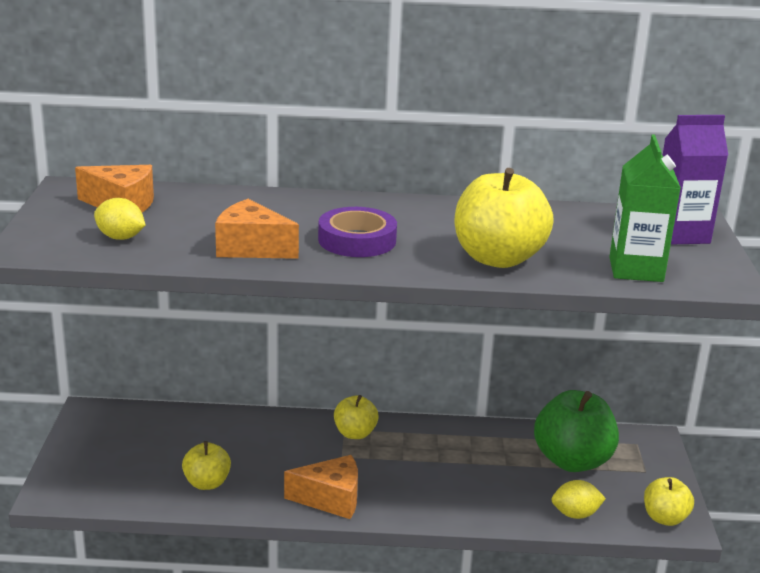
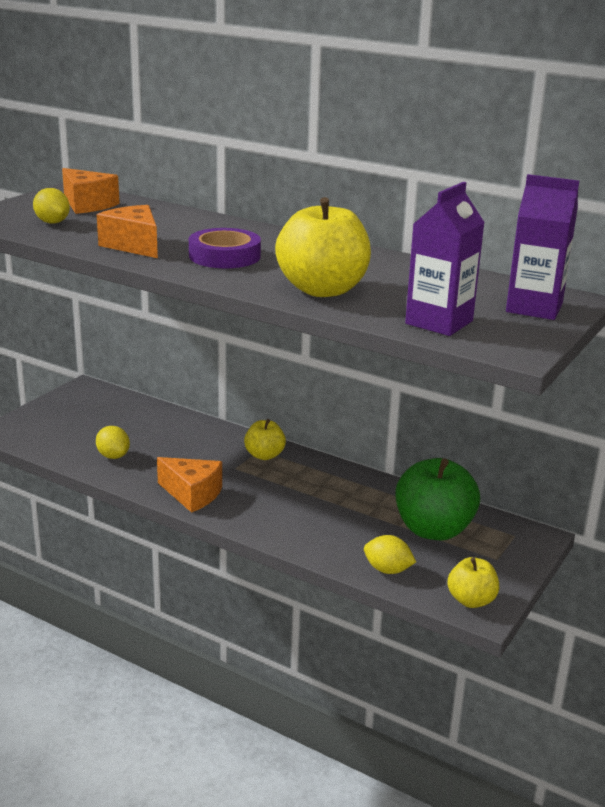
camera: 30 degrees right, 0 degrees up
yellow apple [182,441,231,490] -> yellow lemon [96,426,130,459]
green carton [609,134,681,282] -> purple carton [405,182,485,336]

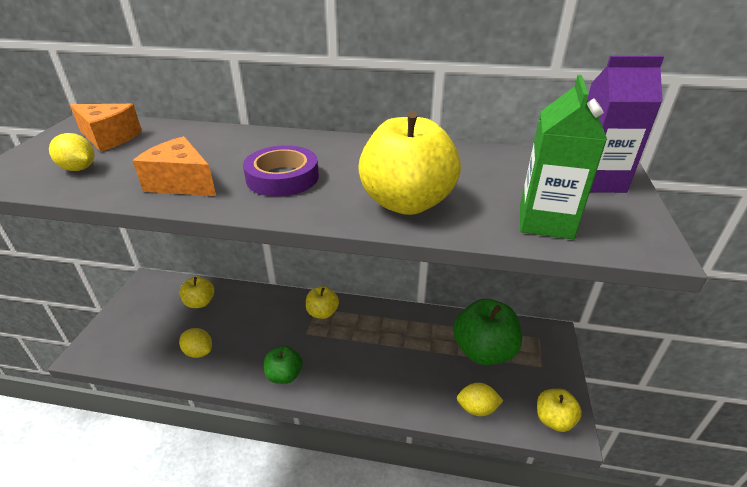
camera: 20 degrees left, 10 degrees up
orange cheese [157,457,222,513] -> green apple [264,345,303,384]
purple carton [405,182,485,336] -> green carton [520,75,607,239]
none -> yellow apple [180,277,214,308]

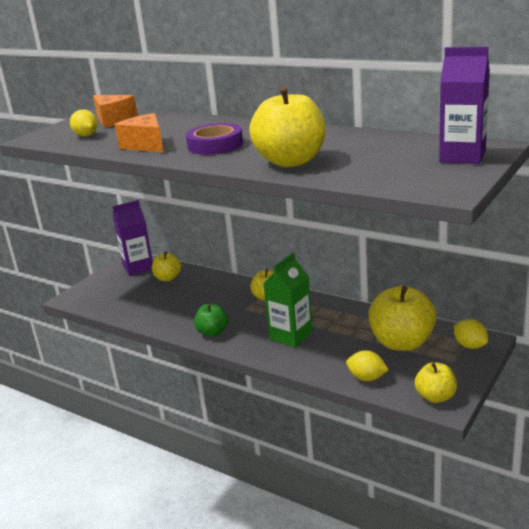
camera: 25 degrees right, 10 degrees down
yellow lemon [179,328,212,358] -> yellow lemon moved to [454,319,488,349]
green apple [453,299,522,365] -> yellow apple [368,286,437,351]
green carton [520,75,607,239] -> green carton moved to [263,253,313,348]
none -> purple carton [113,200,153,276]

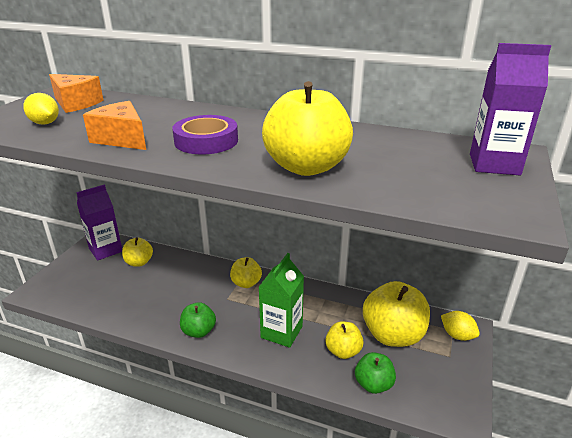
camera: 15 degrees left, 5 degrees up
yellow lemon [346,350,389,381] -> green apple [355,352,396,394]
yellow apple [415,362,457,403] -> yellow apple moved to [325,321,364,359]

